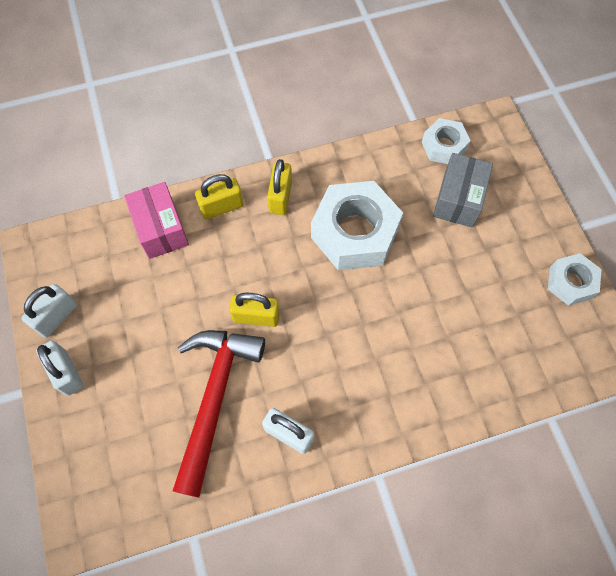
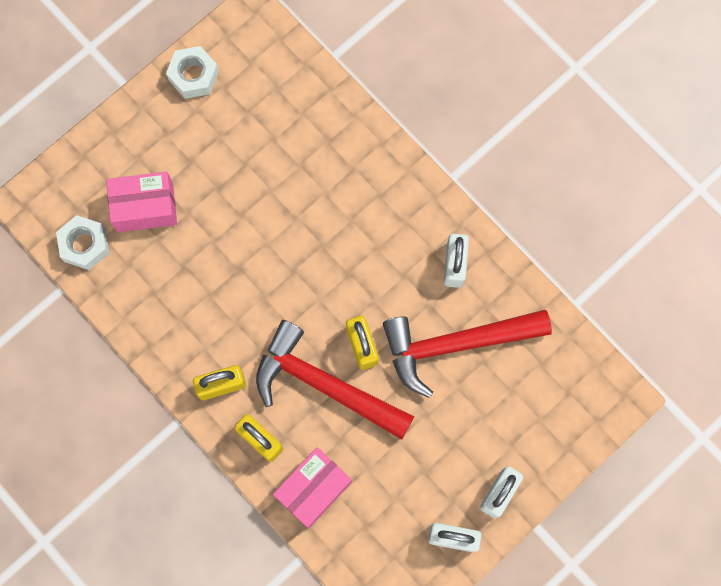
camera: 115 degrees left, 10 degrees up
white nut [311,181,403,270] -> none
grey box [433,153,493,228] -> pink box [106,172,177,232]
none -> red hammer [256,320,414,440]

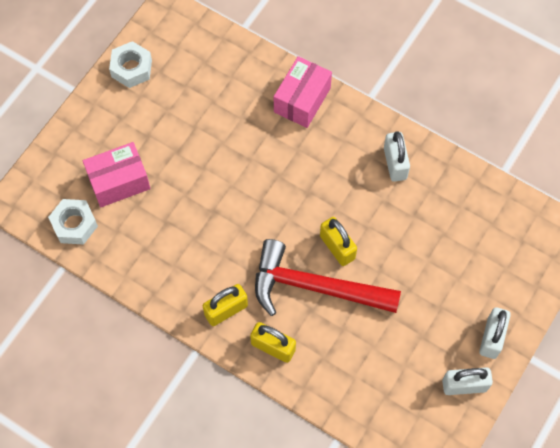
camera: 15 degrees left, 10 degrees down
pink box [273,447,352,528] -> pink box moved to [274,56,332,128]
red hammer [383,310,552,398] -> none

